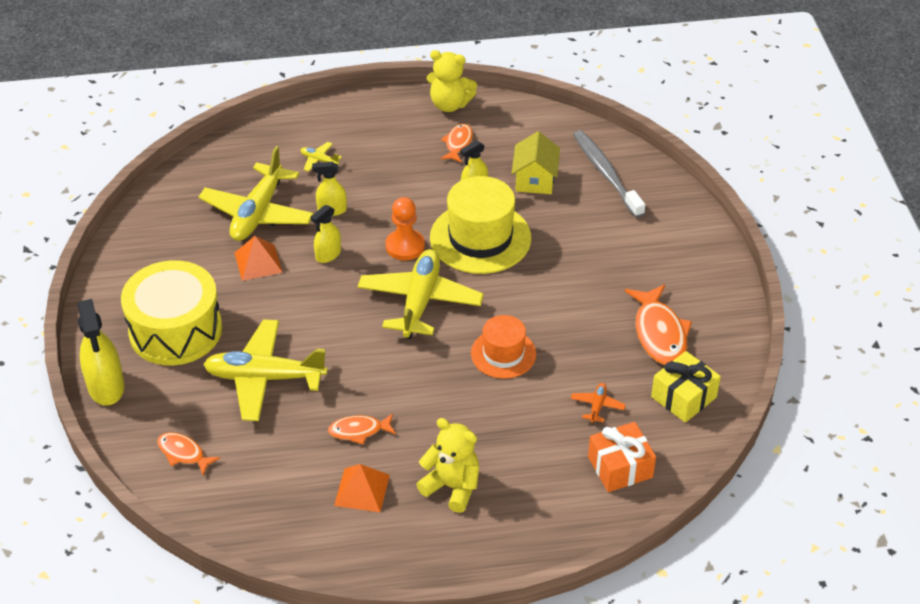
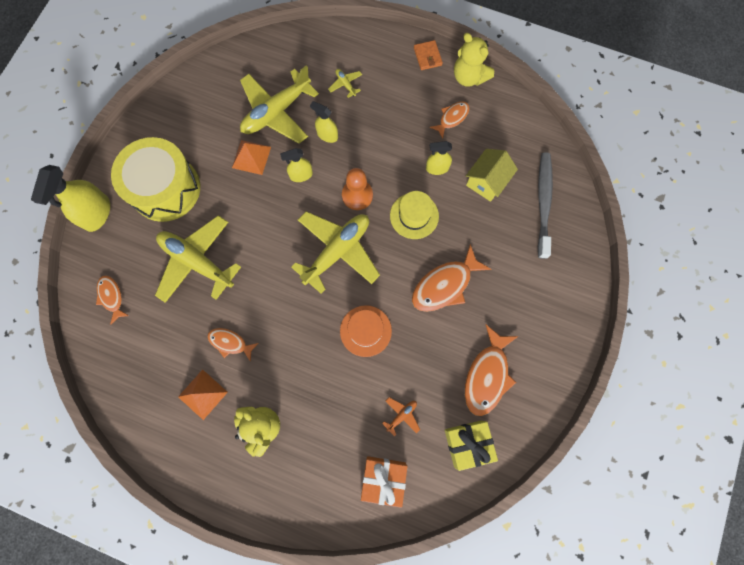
camera: 30 degrees right, 30 degrees up
yellow hat [430,176,531,274] -> yellow hat [390,191,439,239], size x0.60
none -> orange fish [412,244,491,312]
none -> orange wallet [414,40,443,70]

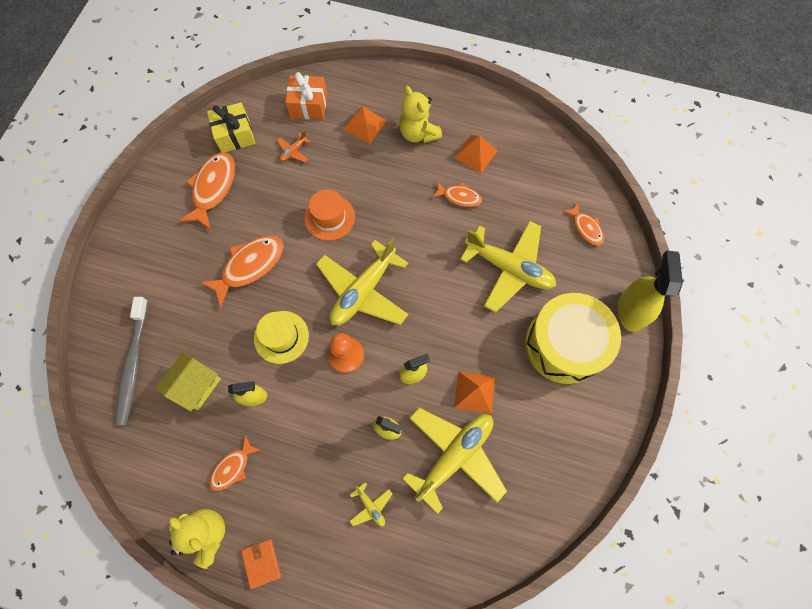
camera: 175 degrees right, 5 degrees down
none -> orange pyramid [344,106,386,144]

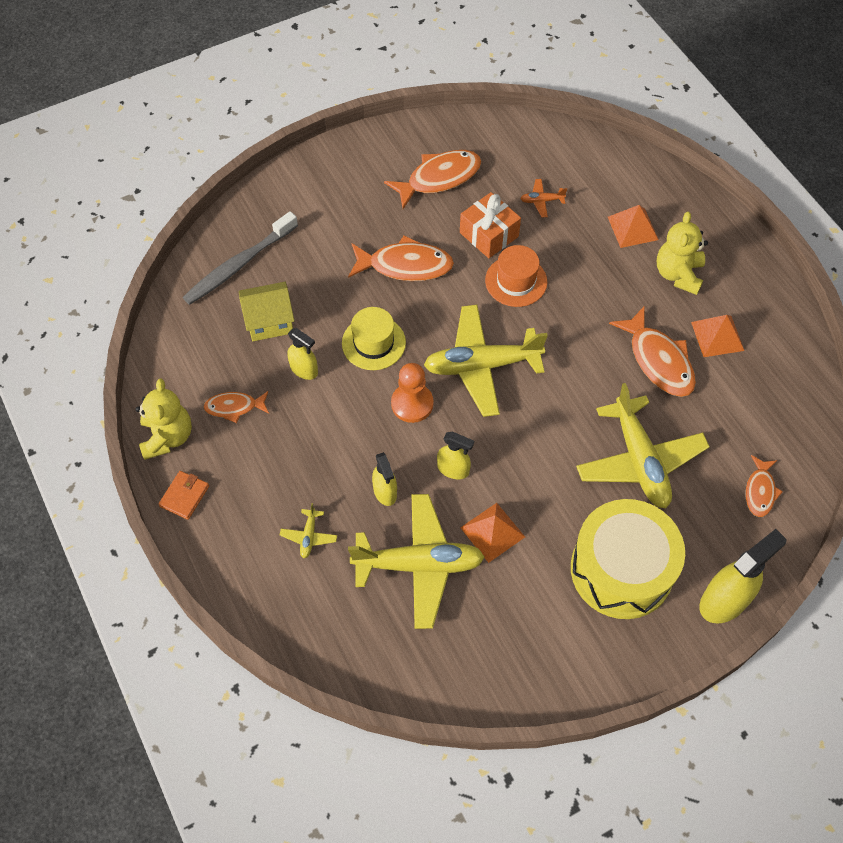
camera: 45 degrees right, 10 degrees down
yellow gift [207,103,255,153] -> none
orange gift [285,72,327,120] -> orange gift moved to [460,192,521,258]
orange fish [432,181,482,207] -> orange fish [609,306,696,397], size x1.72

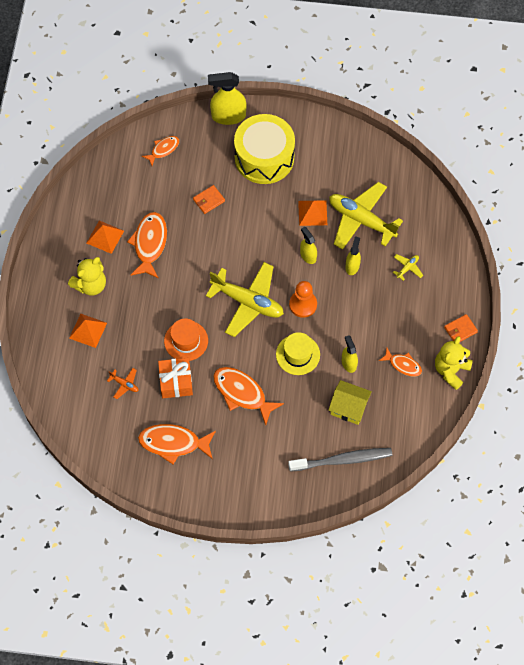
camera: 145 degrees left, 5 degrees up
yellow plane [576,383,710,508] -> orange wallet [193,185,225,214]

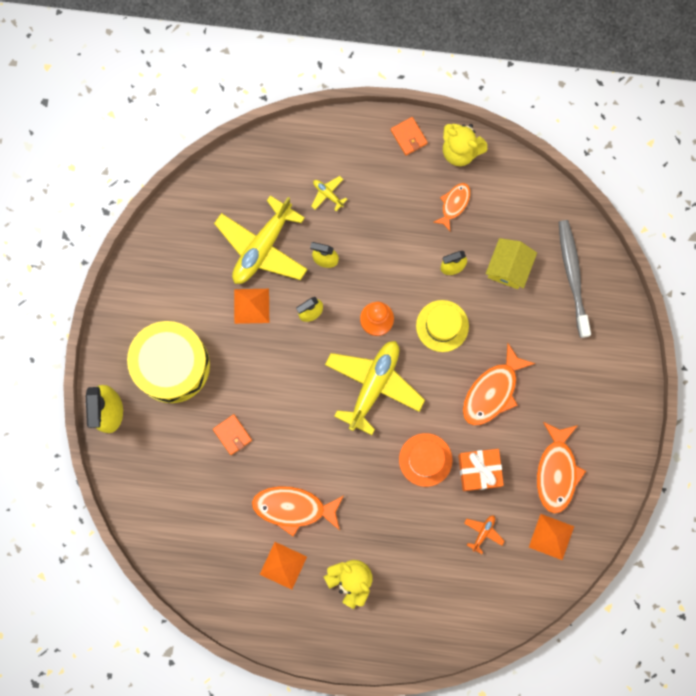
camera: 90 degrees left, 15 degrees up
orange pyramid [69,314,107,348] -> orange pyramid moved to [529,514,574,560]
orange fish [142,136,179,166] -> none

